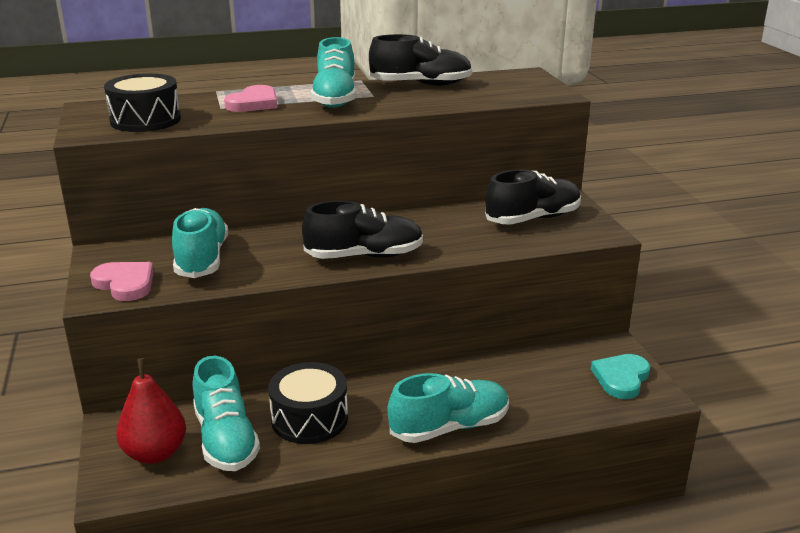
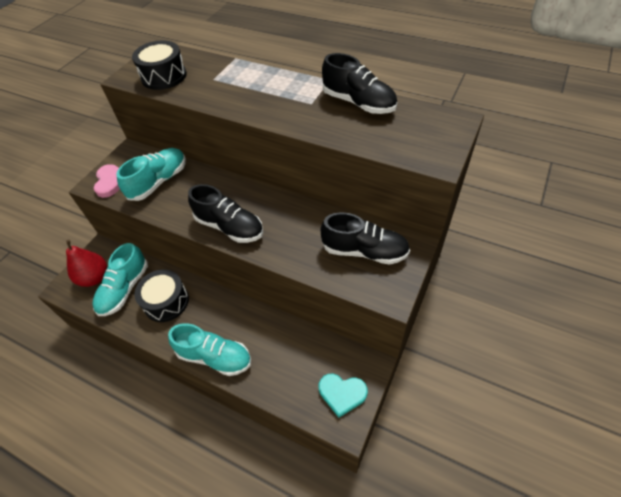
camera: 45 degrees right, 25 degrees up
pink heart [224,85,277,112] -> none
turquoise shoe [311,37,356,108] -> none
turquoise heart [591,354,650,399] -> turquoise heart turned 150 degrees counterclockwise [319,374,368,418]

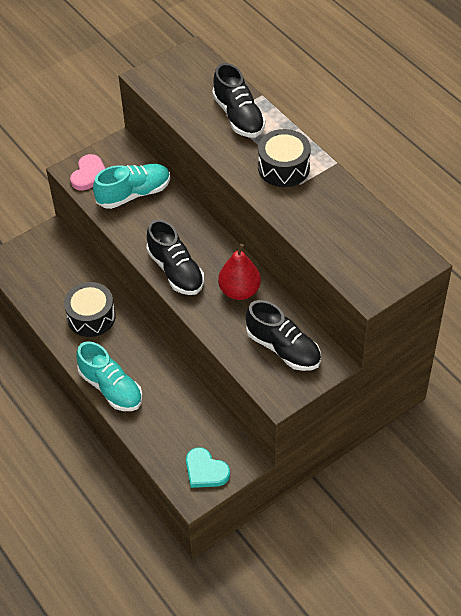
camera: 25 degrees right, 0 degrees up
red pear [66,240,107,287] -> red pear moved to [218,244,261,300]
turquoise shoe [92,243,148,316] -> none
black drum [132,40,187,90] -> black drum moved to [258,129,311,187]
black shoe [322,53,397,114] -> black shoe moved to [212,63,266,138]

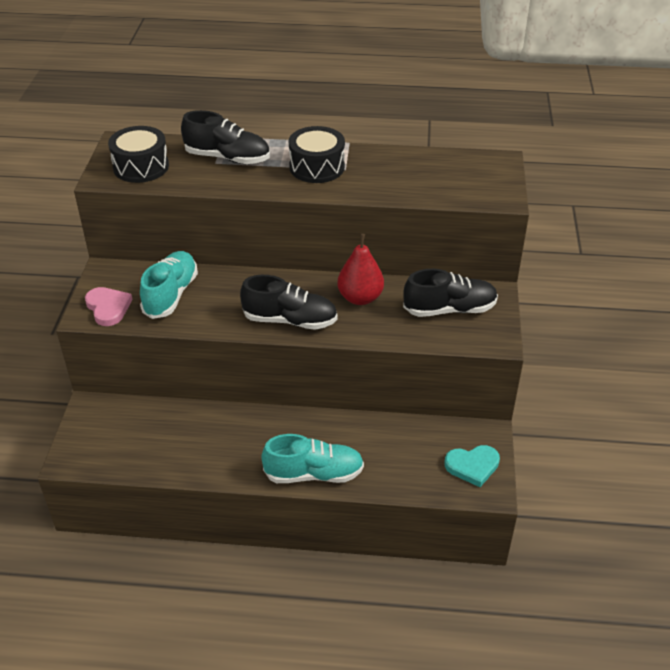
camera: 50 degrees left, 10 degrees down
black drum [64,282,116,337] -> black drum moved to [108,126,169,183]

